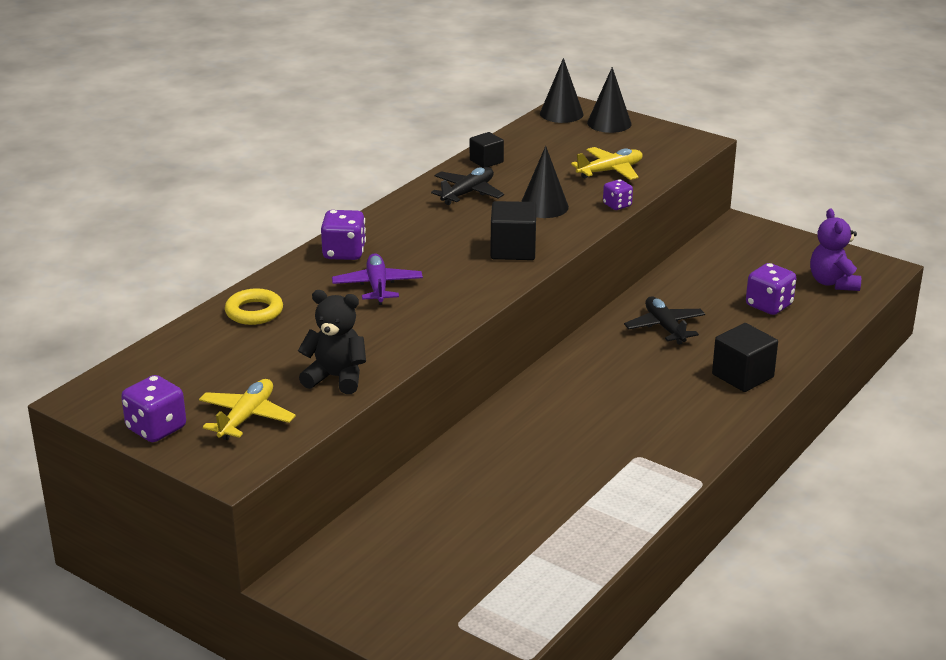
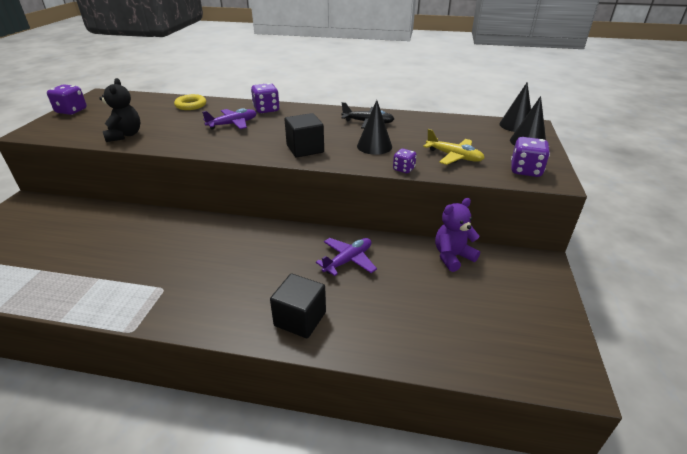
camera: 65 degrees right, 5 degrees up
yellow plane [199,379,296,440] -> none
black cube [470,132,504,168] -> none
black plane [624,297,705,345] -> purple plane [316,238,377,276]
purple dice [746,263,796,315] -> purple dice moved to [511,137,550,177]
purple teddy bear [810,208,861,291] -> purple teddy bear moved to [435,198,480,272]

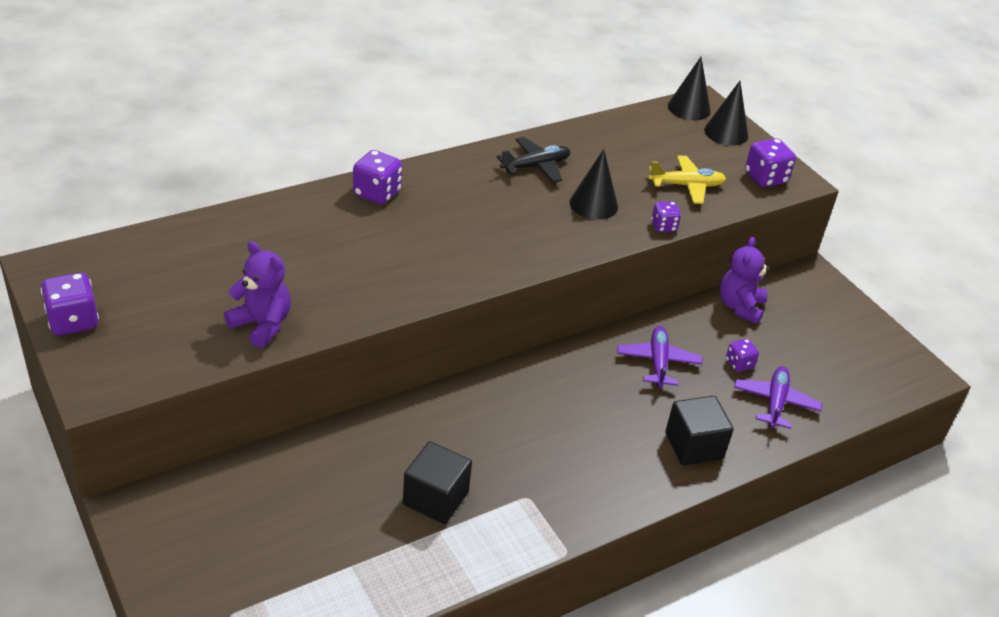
camera: 45 degrees left, 5 degrees up
black teddy bear [100,78,140,142] -> purple teddy bear [224,241,291,348]
yellow ring [174,94,206,110] -> none
purple plane [202,108,256,130] -> purple plane moved to [734,366,822,429]
black cube [284,113,324,157] -> black cube moved to [403,441,472,524]
none -> purple dice [726,339,759,372]

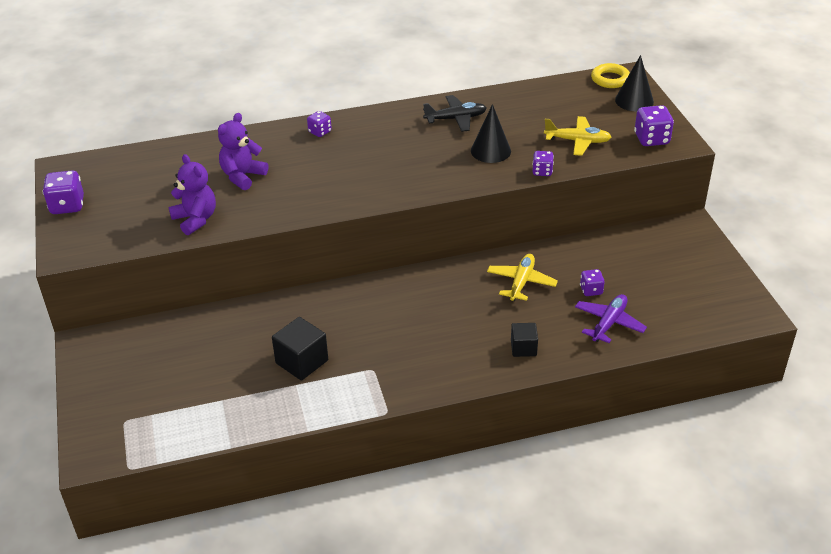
camera: 20 degrees right, 0 degrees up
purple dice [353,150,402,205] -> purple dice [307,111,332,137], size x0.61
purple plane [617,326,703,388] -> yellow plane [487,254,558,301]
black cube [665,396,734,466] -> black cube [511,323,538,357], size x0.63
black cone [668,57,711,121] -> yellow ring [591,63,630,88]
purple teddy bear [719,237,770,324] -> purple teddy bear moved to [218,113,268,190]

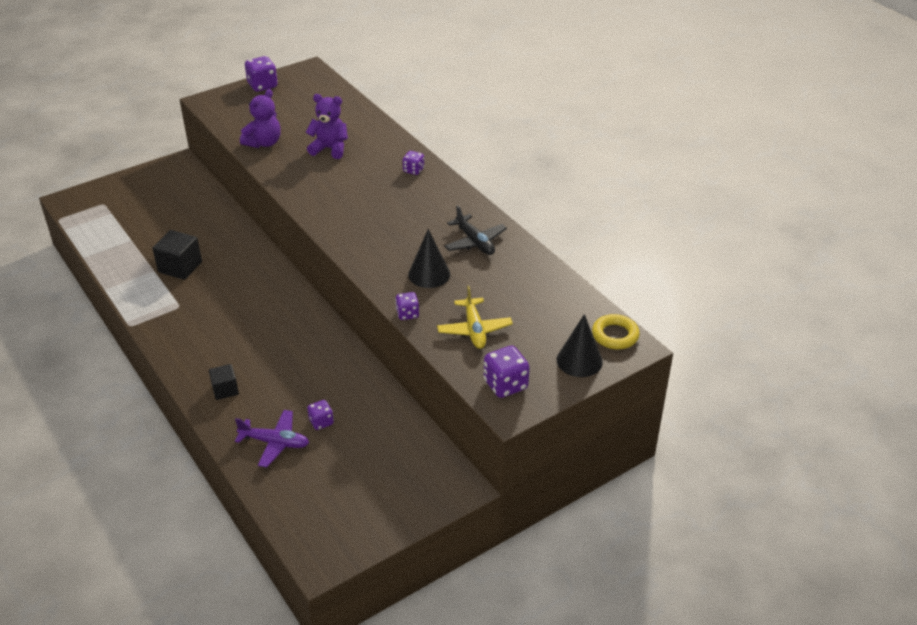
camera: 70 degrees right, 0 degrees up
yellow plane [487,254,558,301] -> none

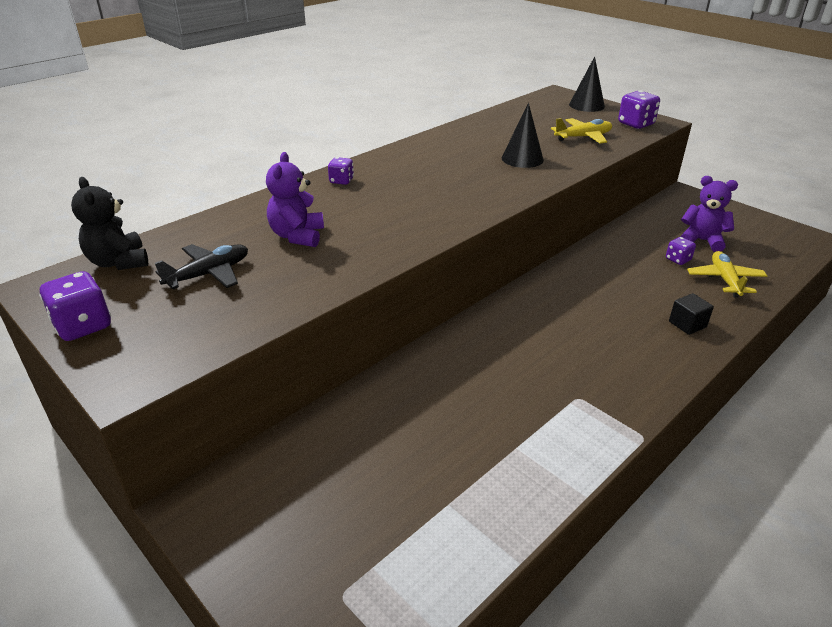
camera: 100 degrees left, 5 degrees down
black cube [152,230,202,280] -> none
purple plane [235,410,309,467] -> yellow plane [687,251,767,298]
purple teddy bear [240,89,281,148] -> purple teddy bear moved to [680,176,738,252]
purple dice [395,292,419,320] -> none
black plane [445,205,507,255] -> black plane moved to [155,244,248,289]
yellow ring [592,314,640,349] -> none
none -> black teddy bear [71,177,148,270]

